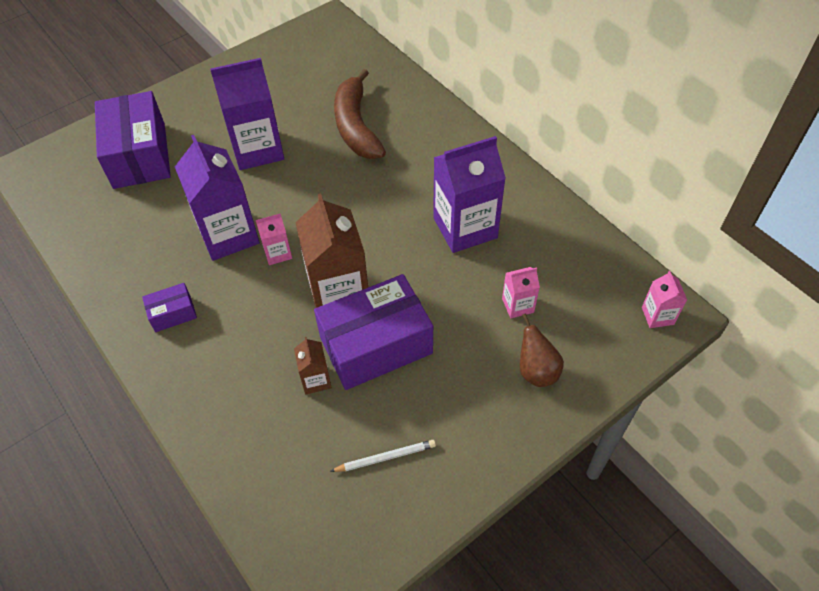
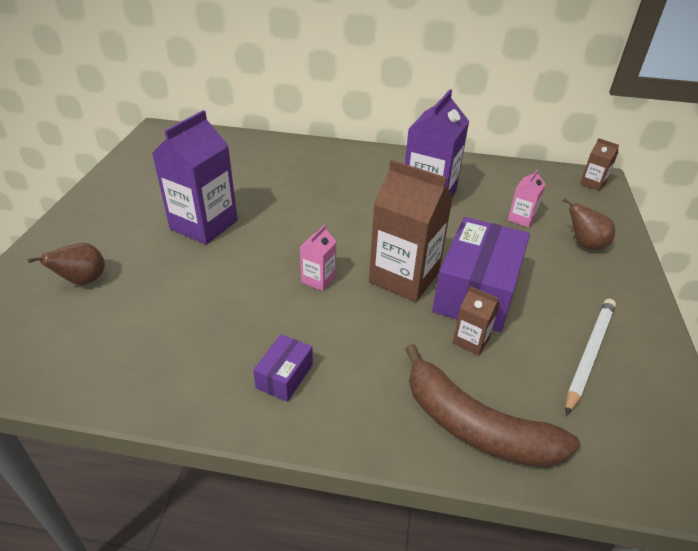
camera: 45 degrees left, 15 degrees down
purple box [95,91,171,189] -> brown pear [28,243,105,285]
purple carton [175,135,260,261] -> none
white pencil [330,440,436,472] -> white pencil [566,299,616,415], size x1.59
brown banana [334,69,386,159] -> brown banana moved to [405,344,580,468]
pink carton [642,271,687,328] -> brown carton [580,138,619,191]

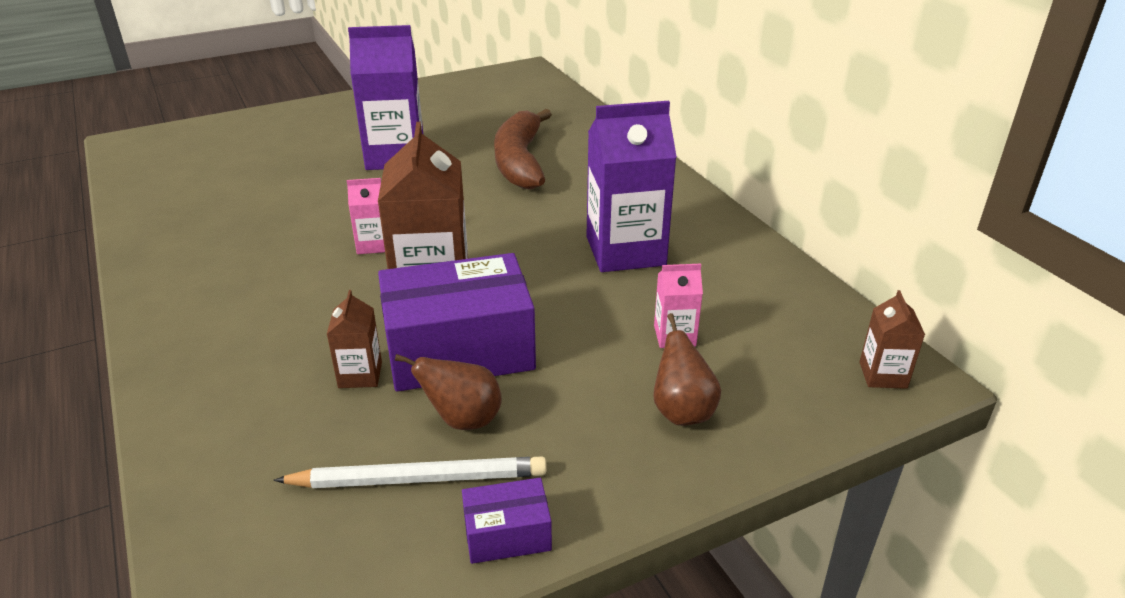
camera: 55 degrees right, 5 degrees down
brown pear [28,243,105,285] -> brown pear moved to [395,354,502,430]
purple box [253,334,313,402] -> purple box moved to [462,478,552,564]
brown banana [405,344,580,468] -> brown banana moved to [494,109,552,190]

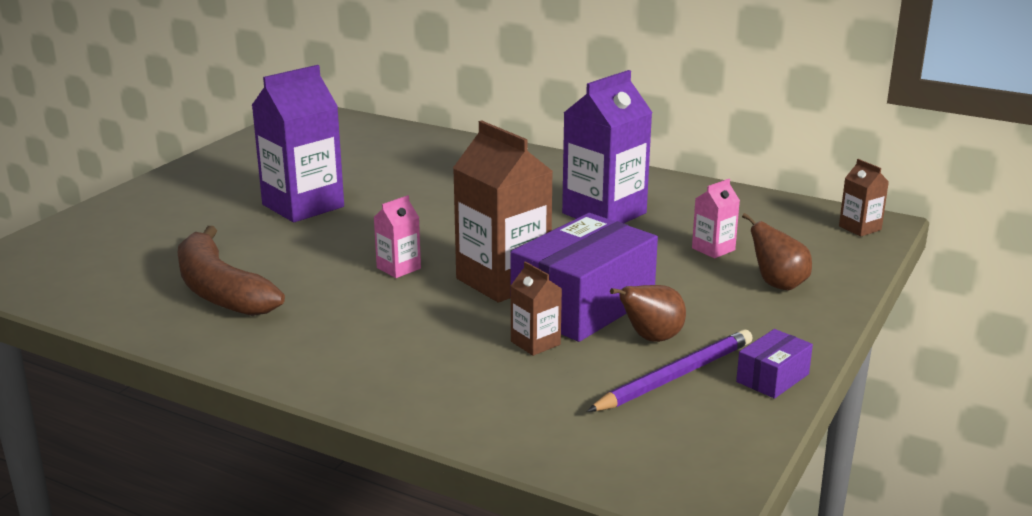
camera: 35 degrees left, 10 degrees down
white pencil [274,456,547,488] -> purple pencil [587,329,753,412]
brown banana [494,109,552,190] -> brown banana moved to [177,226,285,316]

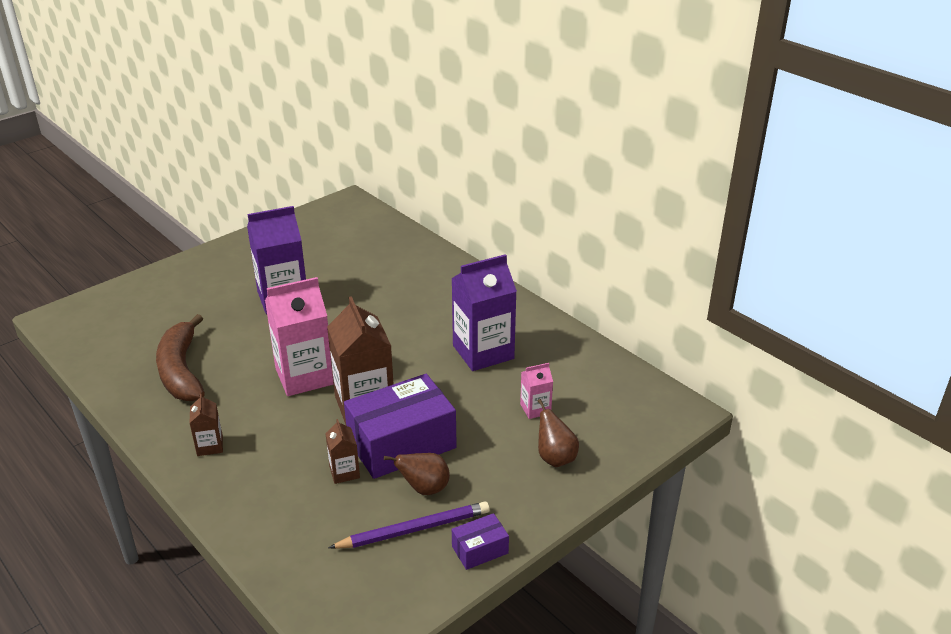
camera: 20 degrees right, 10 degrees up
pink carton [374,195,421,278] -> pink carton [265,277,334,396], size x2.10
brown carton [839,159,889,237] -> brown carton moved to [189,394,223,456]

